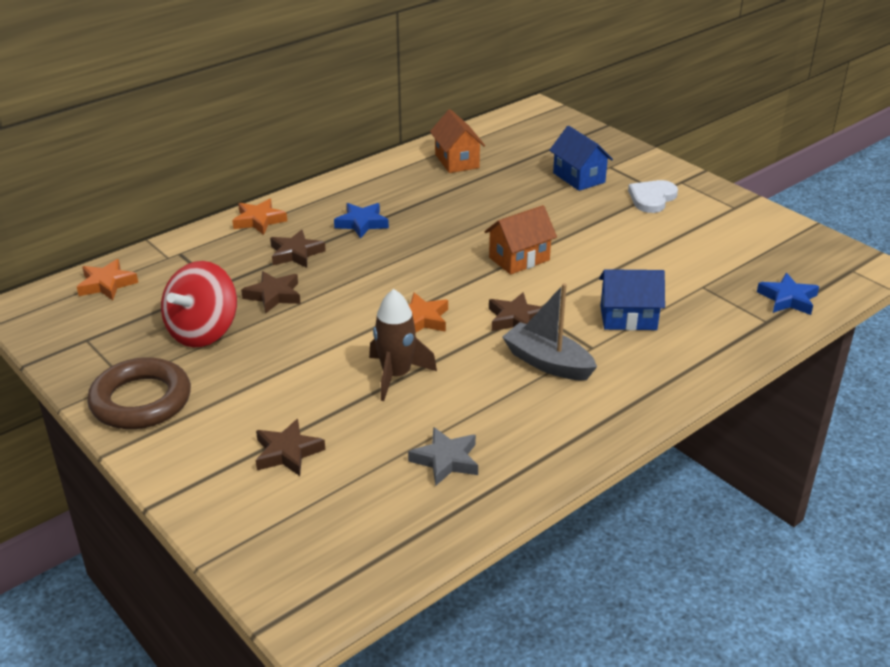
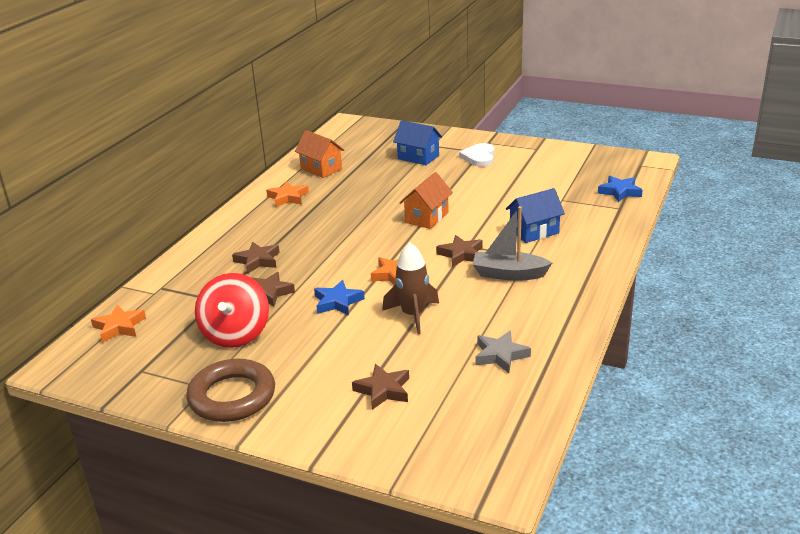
camera: 25 degrees left, 5 degrees down
orange star [232,199,287,235] -> orange star moved to [266,181,309,207]
blue star [334,203,389,239] -> blue star moved to [314,280,365,315]

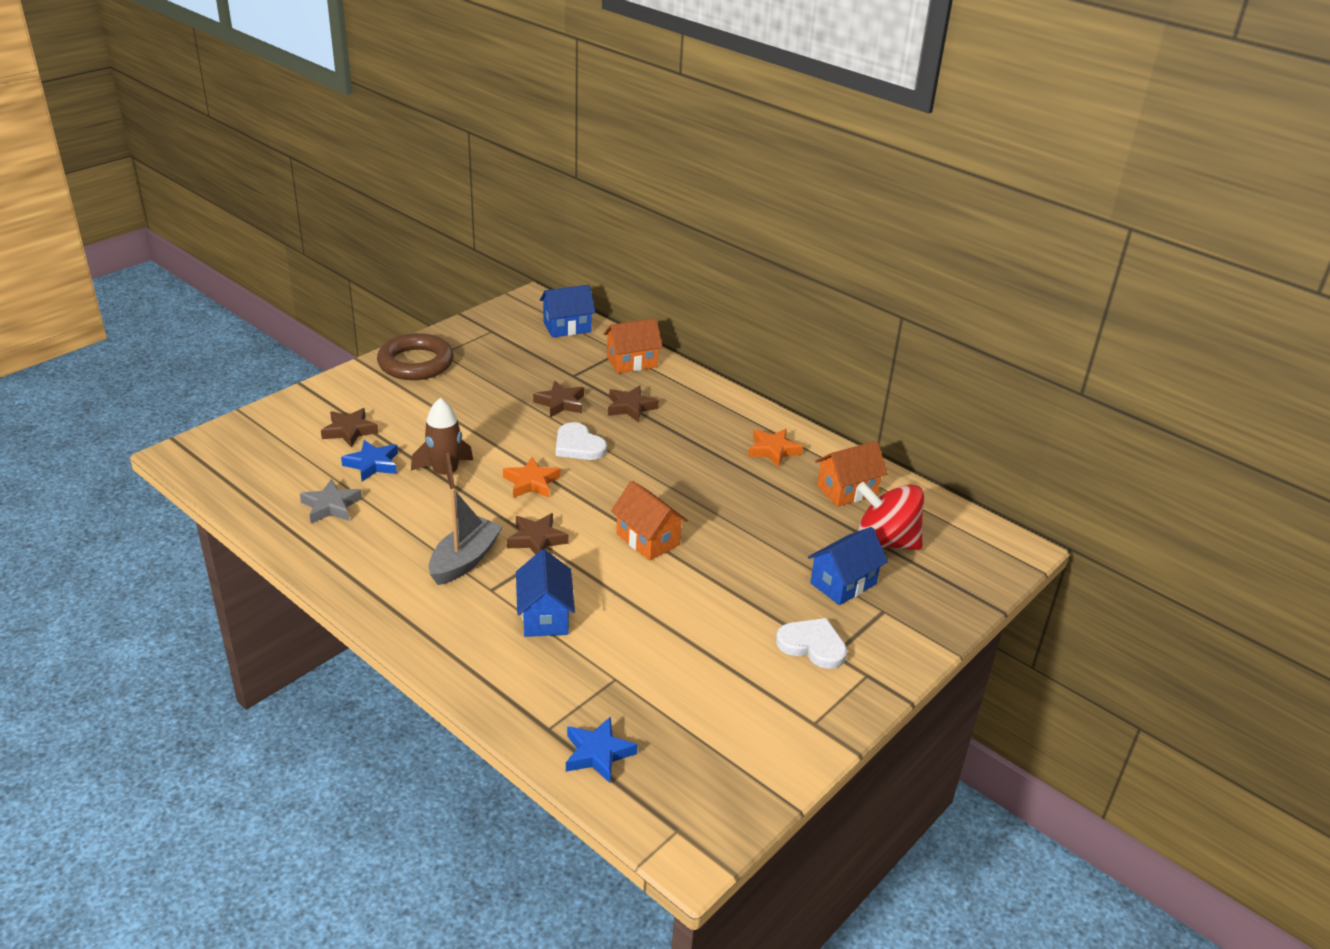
camera: 105 degrees right, 5 degrees up
orange star [91,305,146,343] -> blue house [540,285,596,338]
red spinning top [195,273,269,348] -> red spinning top moved to [857,482,924,550]
blue star [314,280,365,315] -> blue star moved to [341,440,398,482]
none -> white heart [556,422,607,460]
none -> orange house [604,318,663,373]

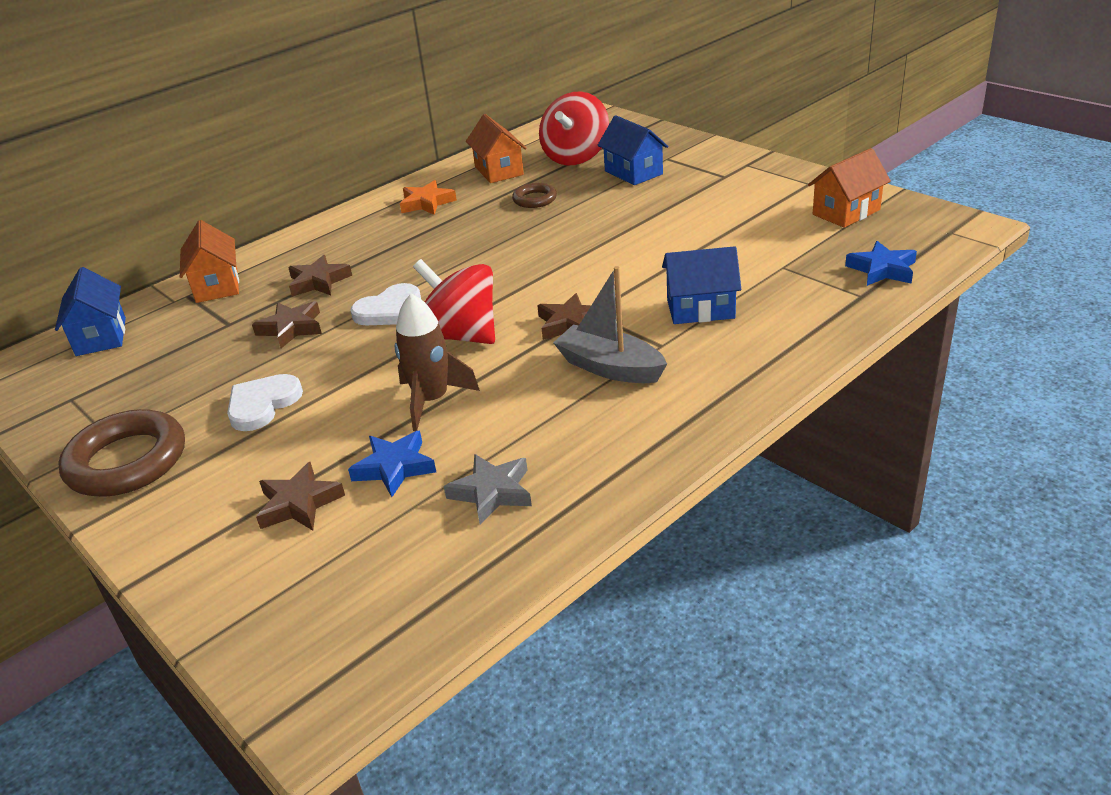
camera: 80 degrees left, 0 degrees up
orange star [503,457,561,498] -> red spinning top [413,259,495,344]
orange house [611,481,688,561] -> orange house moved to [808,148,891,228]
white heart [776,618,847,669] -> white heart moved to [227,374,303,431]
none -> brown ring [512,183,557,208]

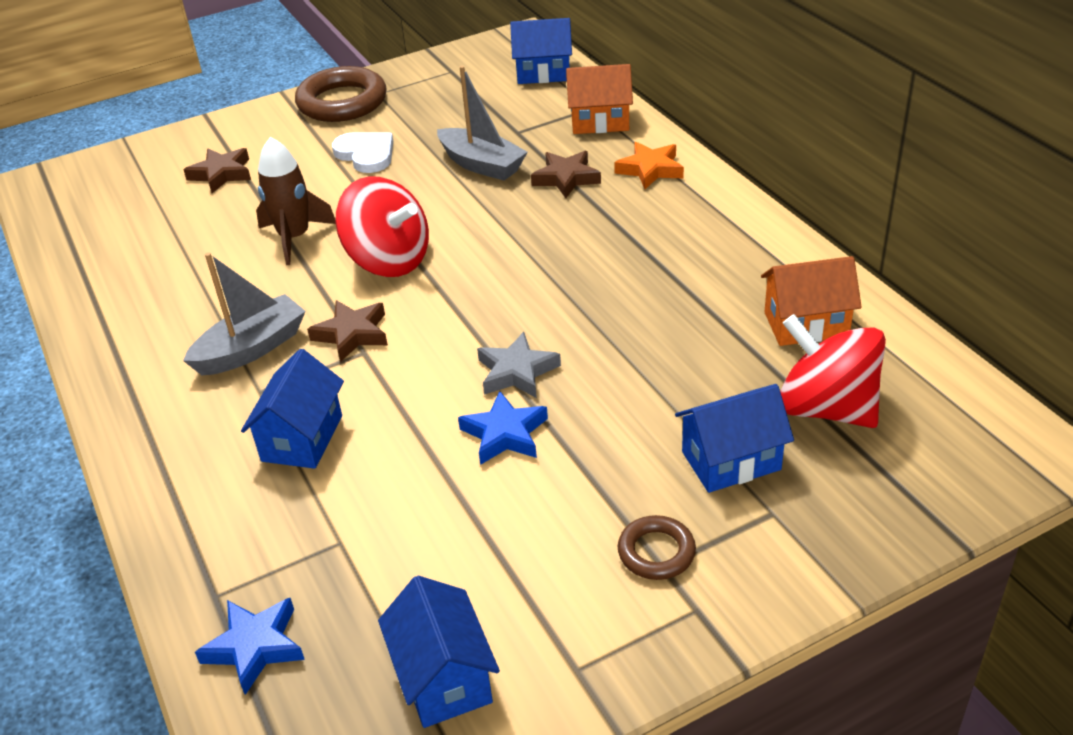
camera: 105 degrees right, 5 degrees up
brown star [252,301,322,348] -> grey boat [437,66,528,181]
blue star [348,431,436,497] -> blue star moved to [458,391,548,465]
white heart [350,283,421,325] -> none
orange star [400,180,457,215] -> orange star moved to [614,142,684,189]
red spinning top [413,259,495,344] -> red spinning top turned 75 degrees clockwise [335,176,429,277]
grey star [444,454,532,524] -> grey star moved to [477,332,561,398]
brown ring [512,183,557,208] -> brown ring moved to [618,515,696,580]
orange house [808,148,891,228] -> blue house [378,575,500,728]

